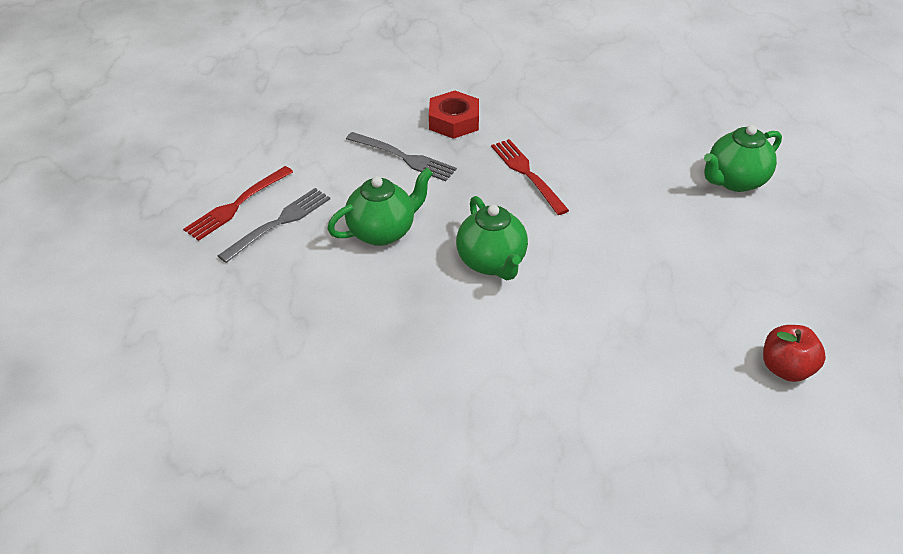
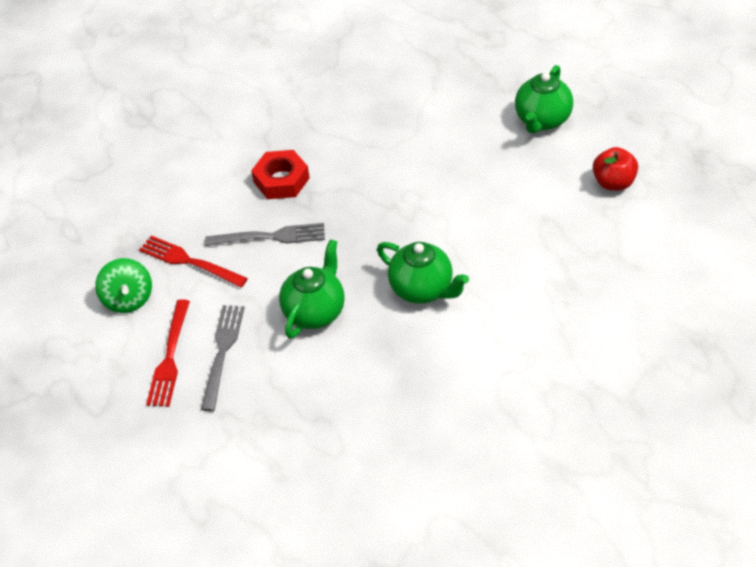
camera: 30 degrees left, 5 degrees up
red fork [491,139,569,215] -> red fork moved to [139,236,248,287]
red apple [763,325,826,382] -> red apple moved to [593,147,638,191]
none -> green spinning top [95,258,152,313]

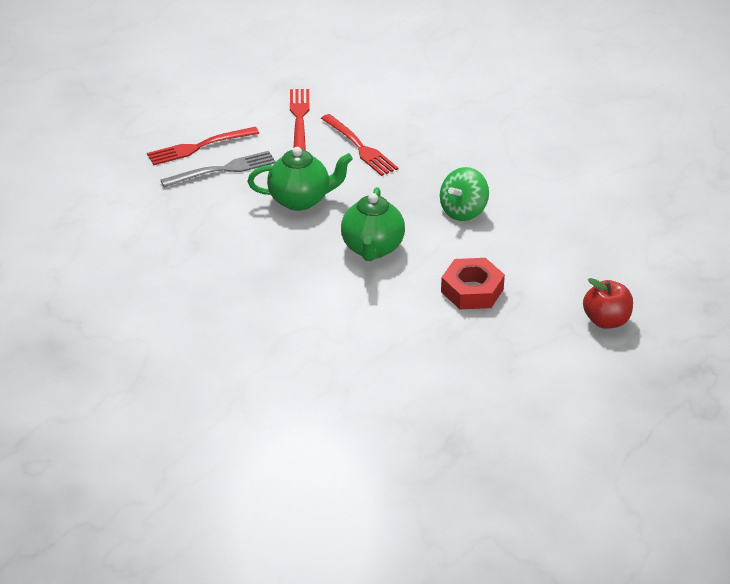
camera: 55 degrees right, 10 degrees down
green spinning top [95,258,152,313] -> green spinning top moved to [440,167,489,221]
grey fork [205,223,325,246] -> red fork [321,114,398,176]
red nut [251,150,310,199] -> red nut moved to [441,258,505,309]
green teapot [515,65,573,134] -> none

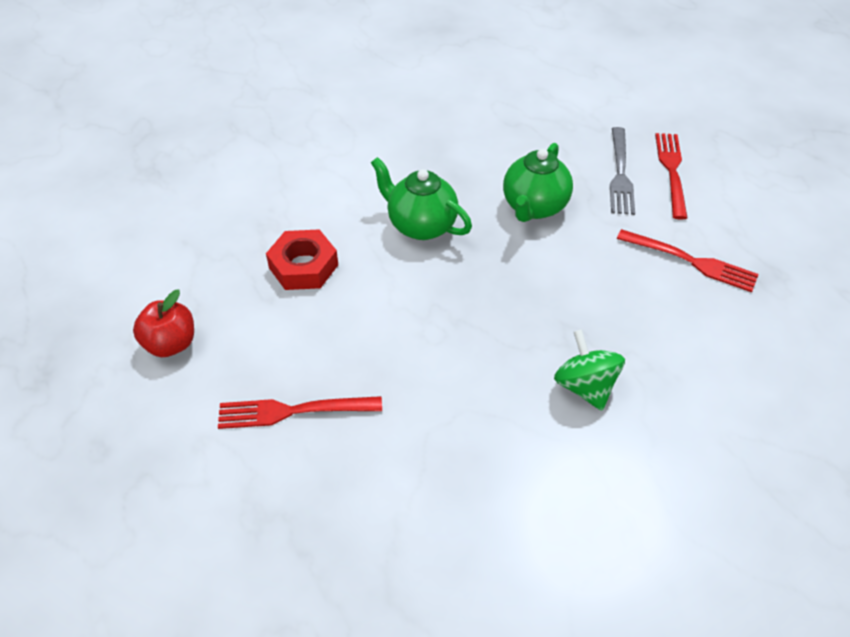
camera: 120 degrees right, 10 degrees up
red fork [321,114,398,176] -> red fork moved to [218,396,382,429]
green spinning top [440,167,489,221] -> green spinning top moved to [554,329,625,411]

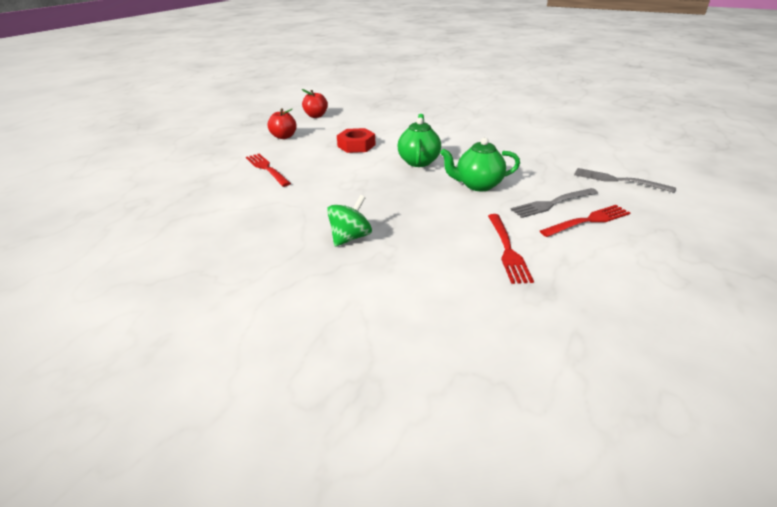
camera: 60 degrees right, 15 degrees down
none -> red apple [302,89,328,118]
none -> grey fork [574,168,676,193]

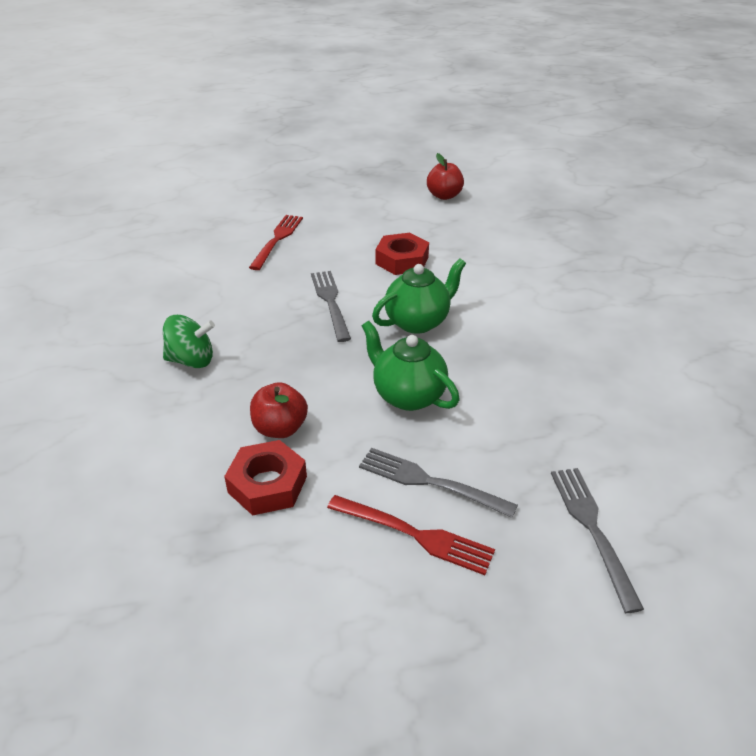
camera: 50 degrees right, 5 degrees up
red apple [268,108,297,139] -> red apple moved to [250,382,308,438]
red fork [488,214,534,284] -> red nut [224,440,307,516]
none -> grey fork [311,271,351,342]

